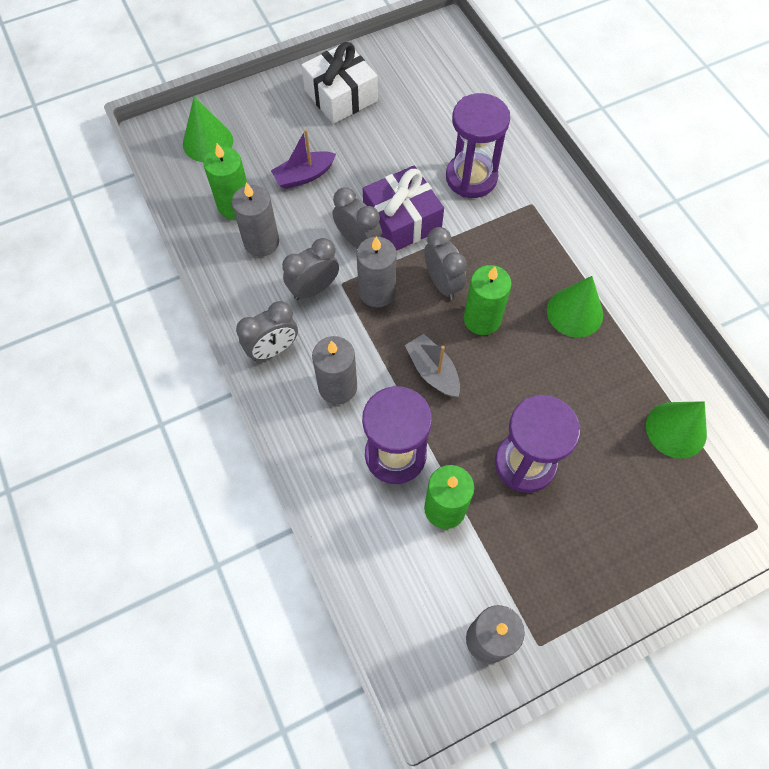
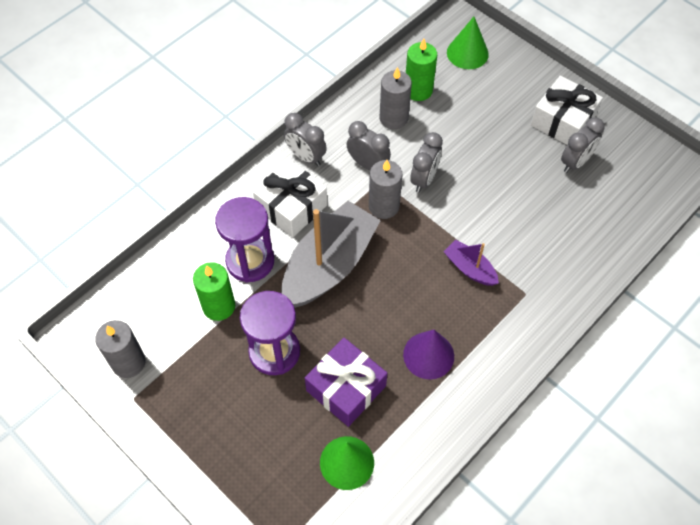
camera: 70 degrees right, 5 degrees down
purple boat [271,129,336,189] -> purple boat moved to [443,240,499,286]
grey candle [312,336,357,404] -> white gift [253,160,327,238]
purple gift [363,165,444,251] -> purple gift moved to [305,338,387,427]
grey boat [405,334,460,397] -> grey boat [281,201,381,308], size x2.10
grey clock [424,227,467,300] -> grey clock moved to [561,117,605,173]
purple hourglass [446,93,510,198] -> none
green candle [464,265,512,335] -> none
green cone [547,276,603,337] -> purple cone [403,330,454,380]

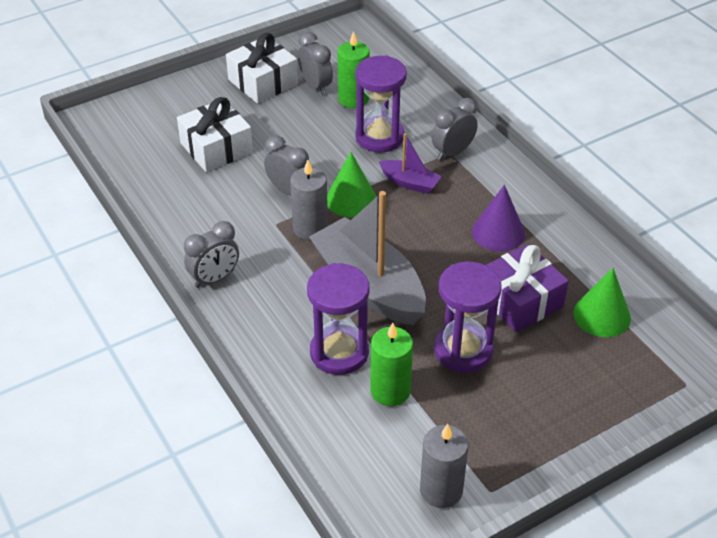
camera: 75 degrees left, 15 degrees down
white gift [253,160,327,238] -> white gift moved to [177,97,253,172]
grey clock [347,121,391,170] -> grey clock moved to [432,98,478,161]
grey candle [379,67,412,129] -> none
green candle [406,39,437,101] -> green candle moved to [337,31,370,108]
purple boat [443,240,499,286] -> purple boat turned 120 degrees counterclockwise [379,133,442,194]
green cone [447,17,489,69] -> green cone moved to [327,152,377,217]
none -> purple hourglass [355,55,407,153]

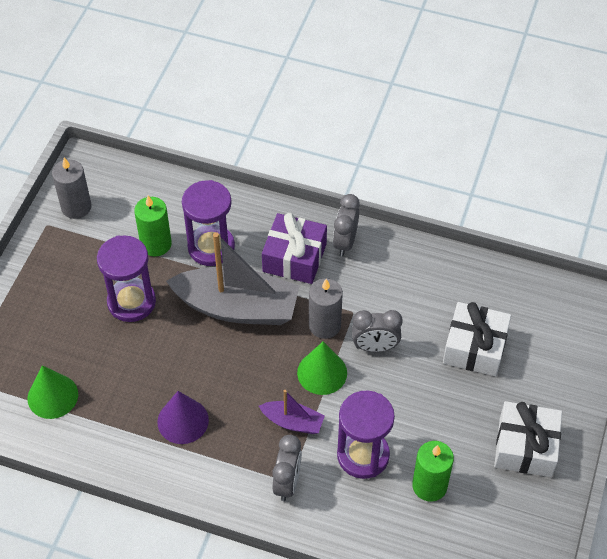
camera: 140 degrees right, 10 degrees up
grey clock [298,32,333,96] -> none
purple boat [379,133,442,194] -> purple boat turned 150 degrees counterclockwise [259,390,325,434]
purple gift [486,244,569,332] -> purple gift moved to [262,213,327,284]

